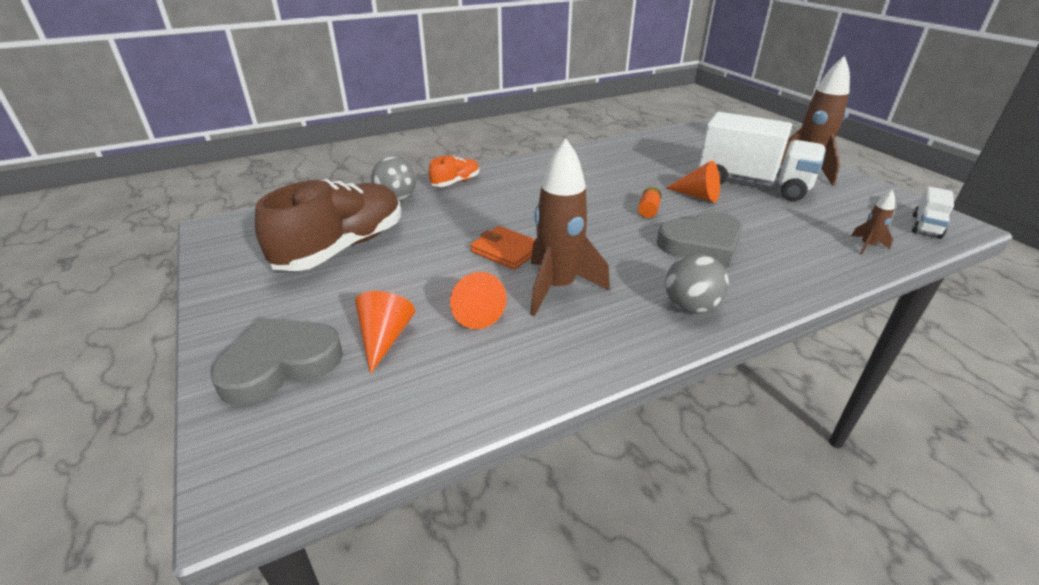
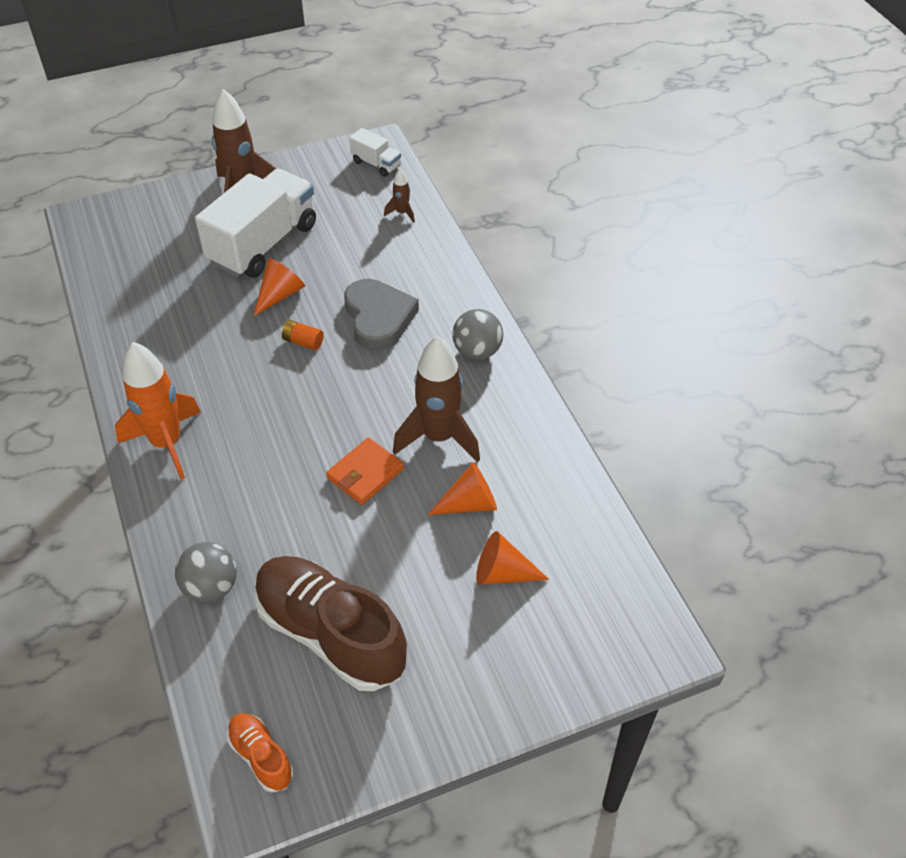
camera: 85 degrees left, 15 degrees up
grey heart [211,318,343,405] -> none
orange shoe [429,156,480,187] -> orange shoe moved to [227,713,294,792]
none -> orange rocket [115,342,201,479]

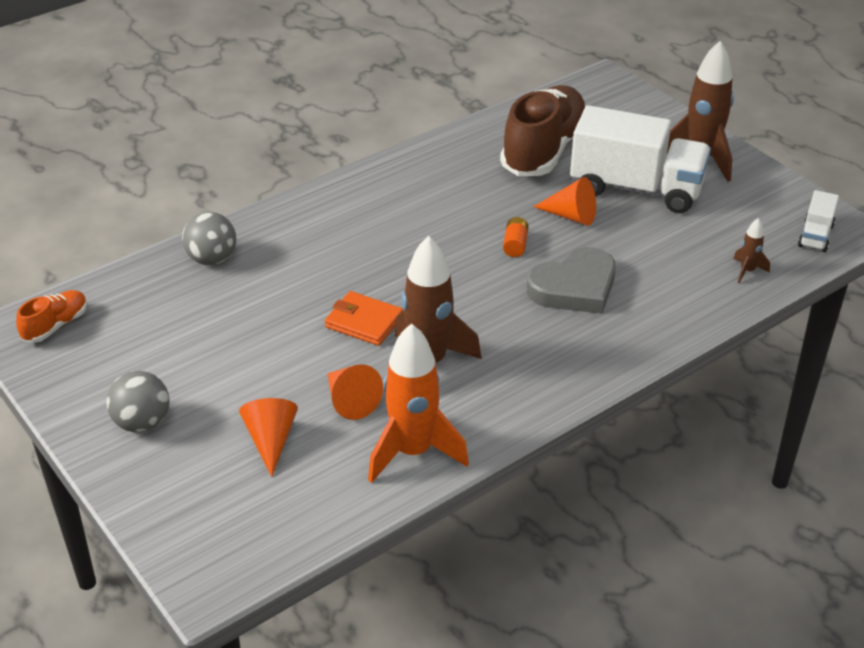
camera: 75 degrees right, 10 degrees down
orange rocket [115,342,201,479] -> orange rocket moved to [368,323,469,483]
brown shoe [254,556,407,691] -> brown shoe moved to [500,85,586,176]
grey ball [452,309,503,360] -> grey ball moved to [106,371,170,433]

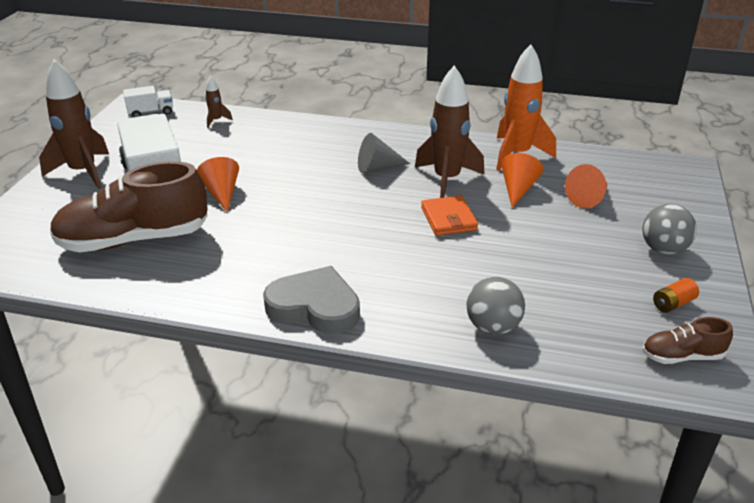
camera: 130 degrees left, 5 degrees down
orange shoe [16,290,87,343] -> brown shoe [642,317,733,364]
orange battery [503,217,528,257] -> orange battery moved to [653,278,699,313]
grey heart [527,247,616,314] -> grey heart moved to [263,266,360,334]
none -> grey cone [358,133,410,173]

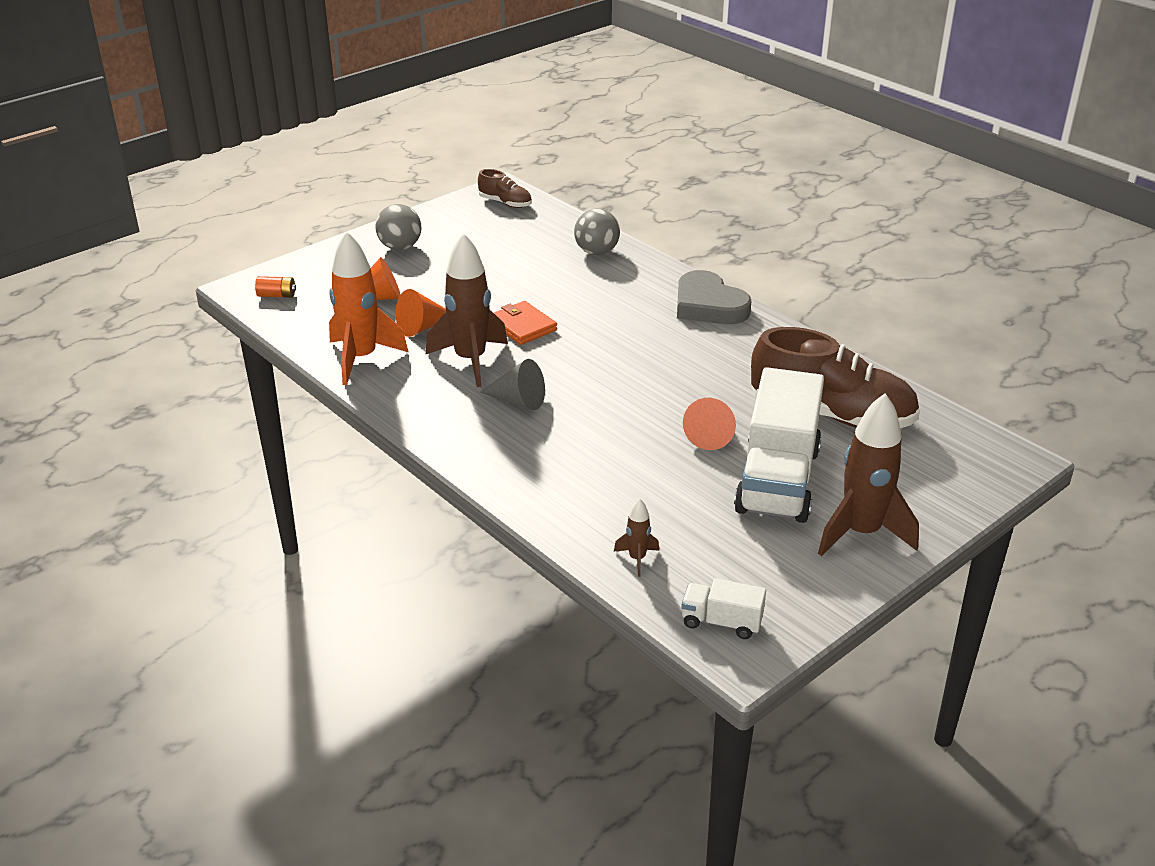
camera: 145 degrees left, 0 degrees up
orange wallet [421,195,478,236] -> orange wallet turned 60 degrees counterclockwise [494,301,557,345]
orange battery [653,278,699,313] -> orange battery moved to [255,276,296,298]

